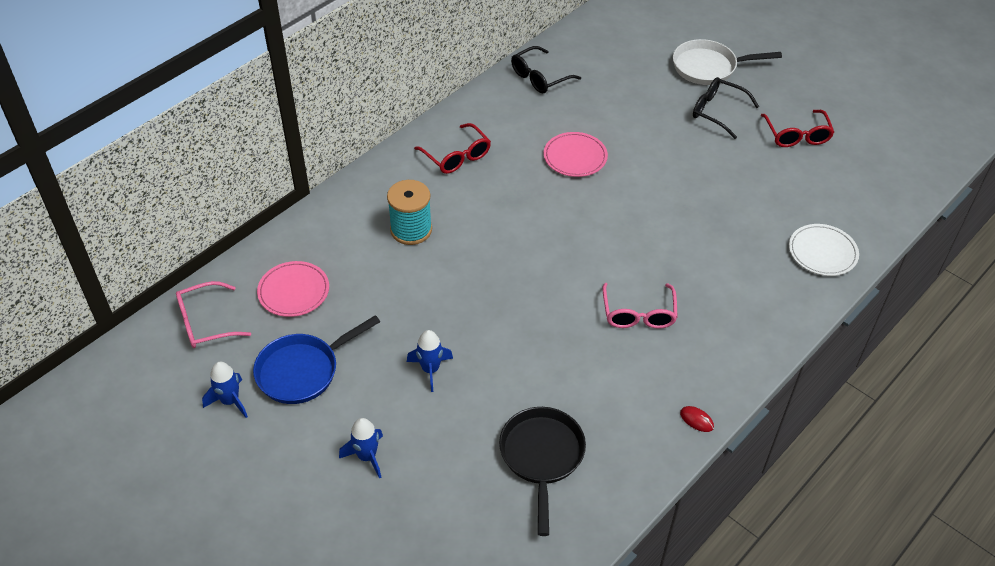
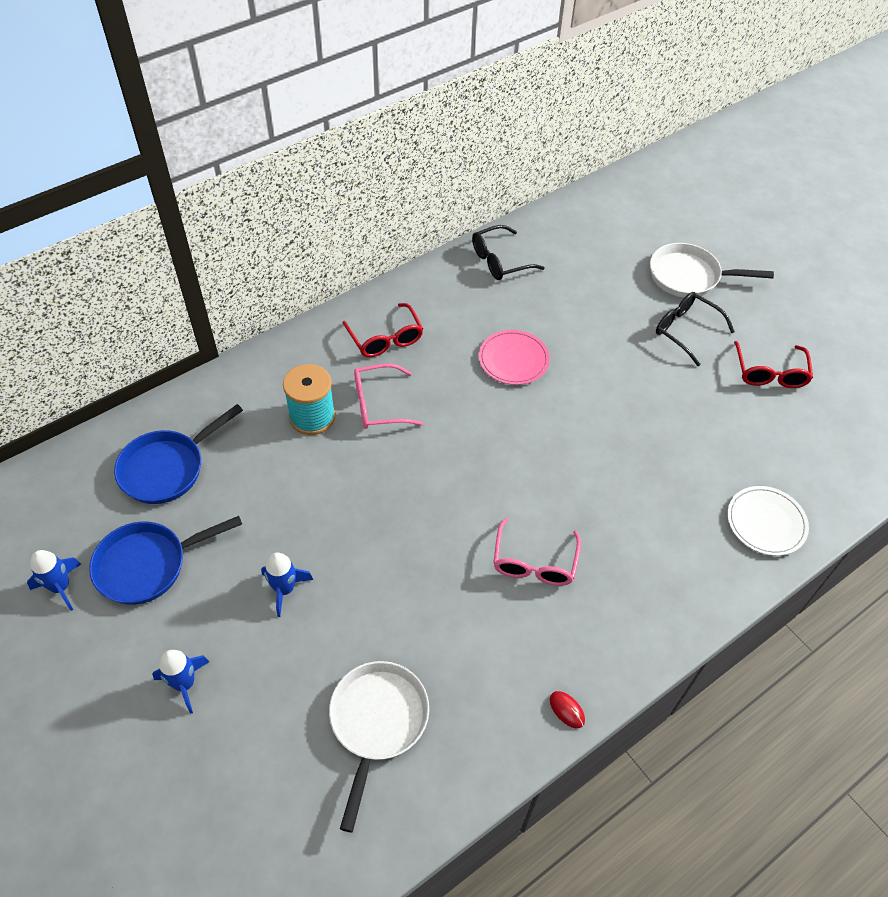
camera: 10 degrees right, 5 degrees up
pink glasses [176,281,251,348] -> pink glasses moved to [354,364,423,429]
pink plate [257,261,329,317] -> blue pan [114,404,243,504]
black pan [499,407,586,536] -> white pan [329,661,429,833]

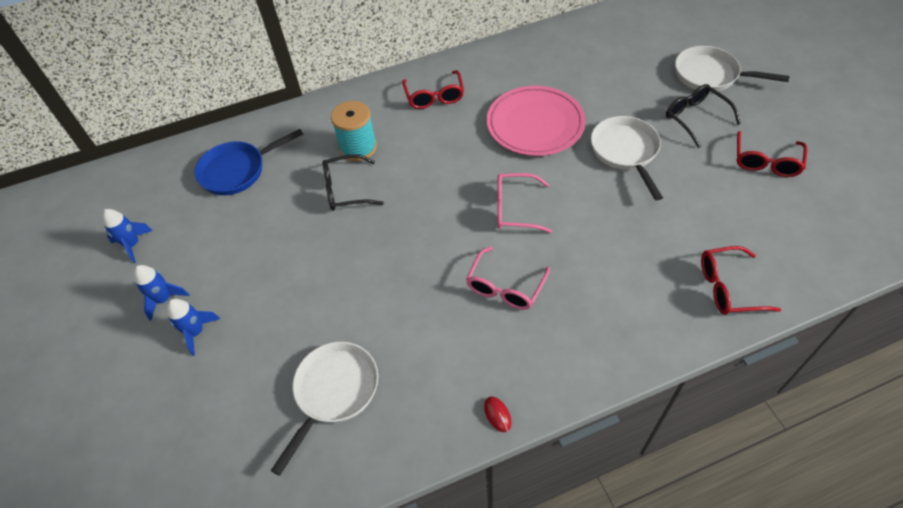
camera: 20 degrees right, 0 degrees up
blue pan [89,516,242,605] -> none
blue rocket [261,553,313,617] -> blue rocket moved to [134,265,189,321]
pink glasses [354,364,423,429] -> pink glasses moved to [498,173,552,233]
black glasses [472,225,545,280] -> black glasses moved to [323,154,384,211]
pink plate [479,330,550,385] -> pink plate [487,86,586,156], size x1.61
white plate [727,486,809,556] -> red glasses [701,246,781,315]
none -> white pan [591,116,663,200]

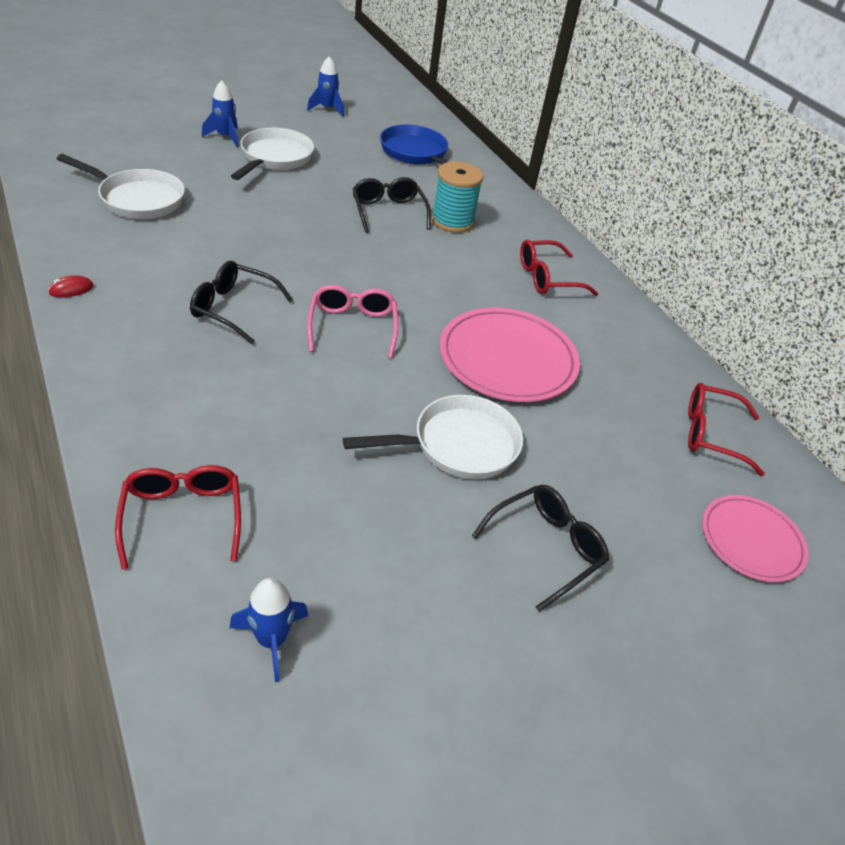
camera: 75 degrees right, 10 degrees down
blue rocket [134,265,189,321] -> blue rocket moved to [230,578,308,682]
pink glasses [466,247,550,310] -> black glasses [190,261,293,344]
white pan [675,46,789,92] -> white pan moved to [231,128,314,180]
red glasses [737,131,807,177] -> red glasses moved to [688,383,765,476]
none -> pink plate [702,495,809,582]

